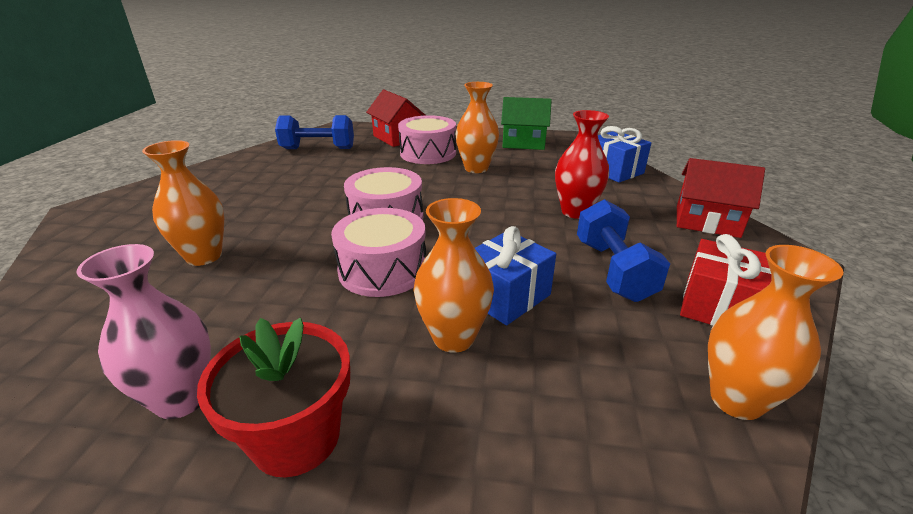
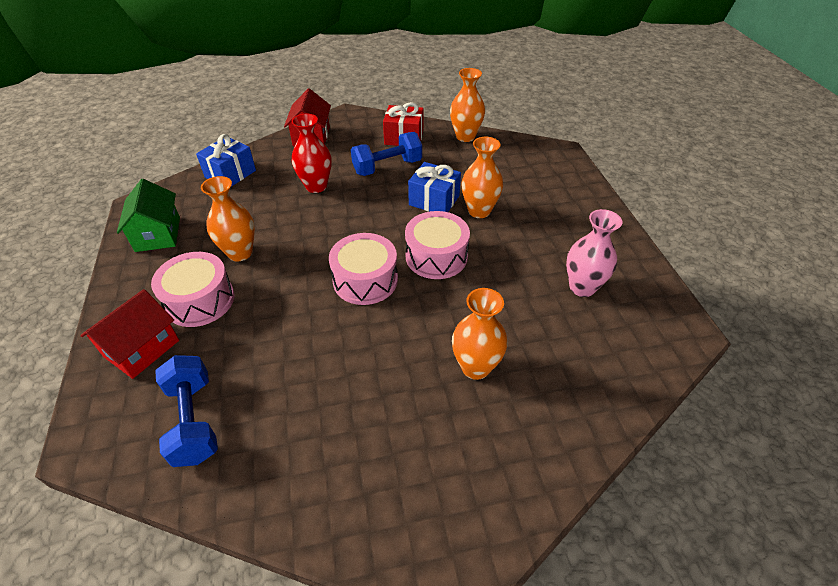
camera: 110 degrees left, 15 degrees up
red flower pot [197,318,350,477] -> none

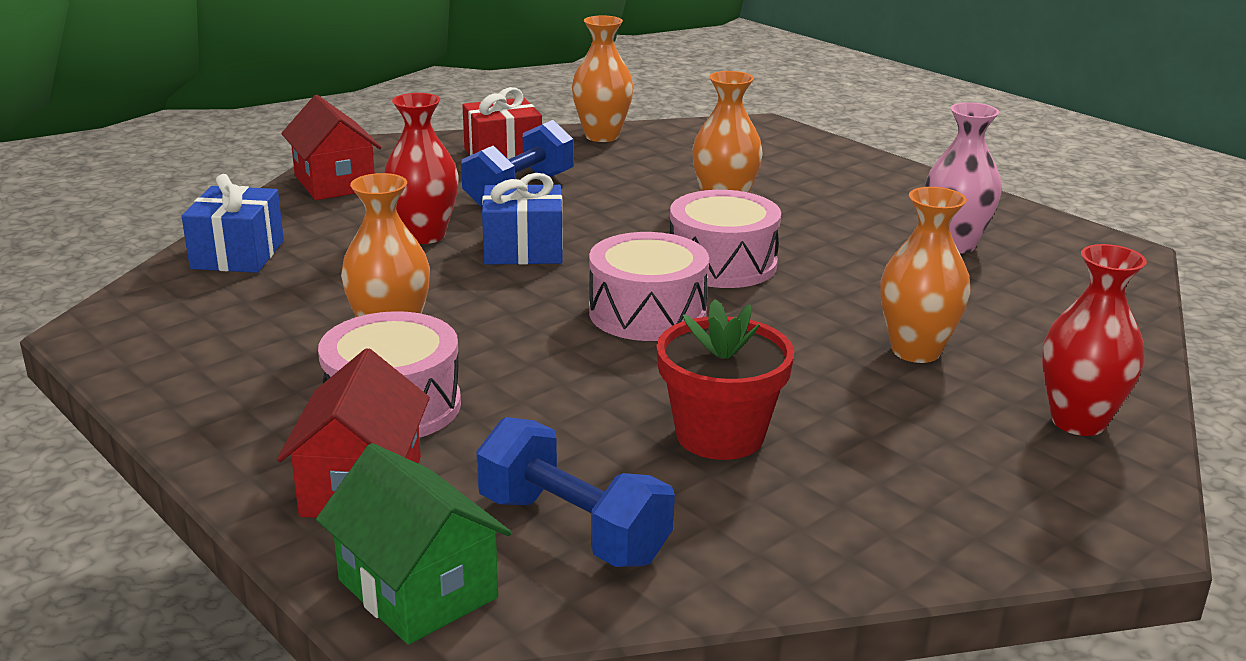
camera: 30 degrees left, 20 degrees down
green house [117,179,180,252] -> green house moved to [316,443,512,645]
blue gift [408,162,461,212] -> blue gift moved to [482,173,563,265]
none -> red flower pot [656,299,794,460]
none -> red vase [1042,244,1147,436]

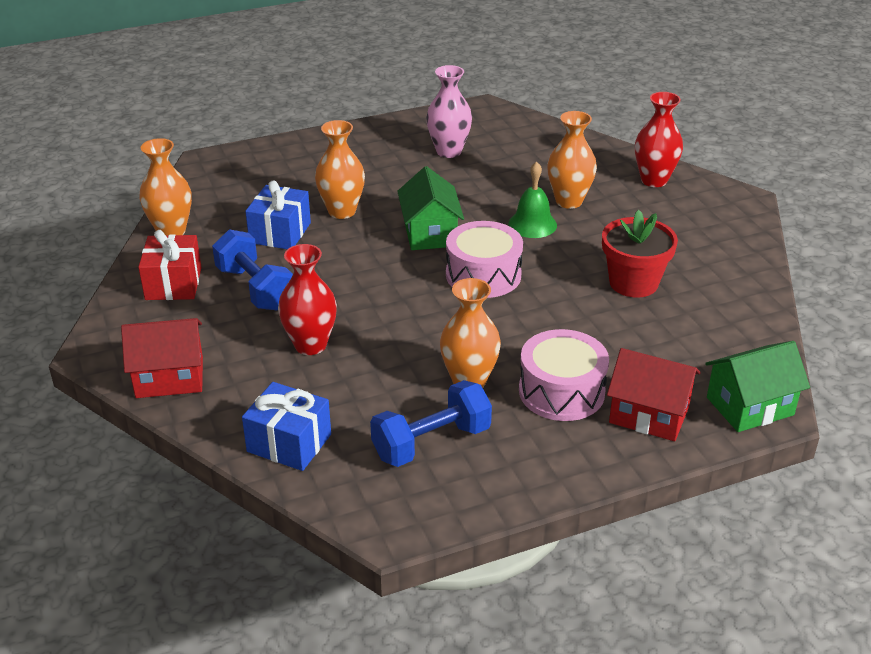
camera: 70 degrees left, 10 degrees up
blue dumbbell [476,417,675,567] -> blue dumbbell moved to [370,380,492,467]
blue gift [482,173,563,265] -> blue gift moved to [245,180,311,249]
pink drum [670,190,781,288] -> green house [397,166,464,250]
none -> green bell [508,161,557,238]

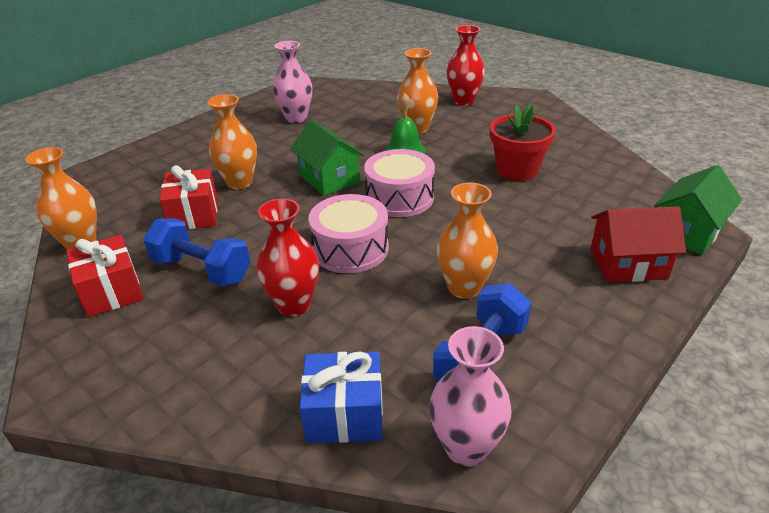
camera: 25 degrees left, 0 degrees up
red house [121,318,203,398] -> none
blue gift [245,180,311,249] -> red gift [160,165,218,229]
pink drum [519,329,609,421] -> pink drum moved to [309,194,389,273]
none -> pink vase [429,326,512,466]

